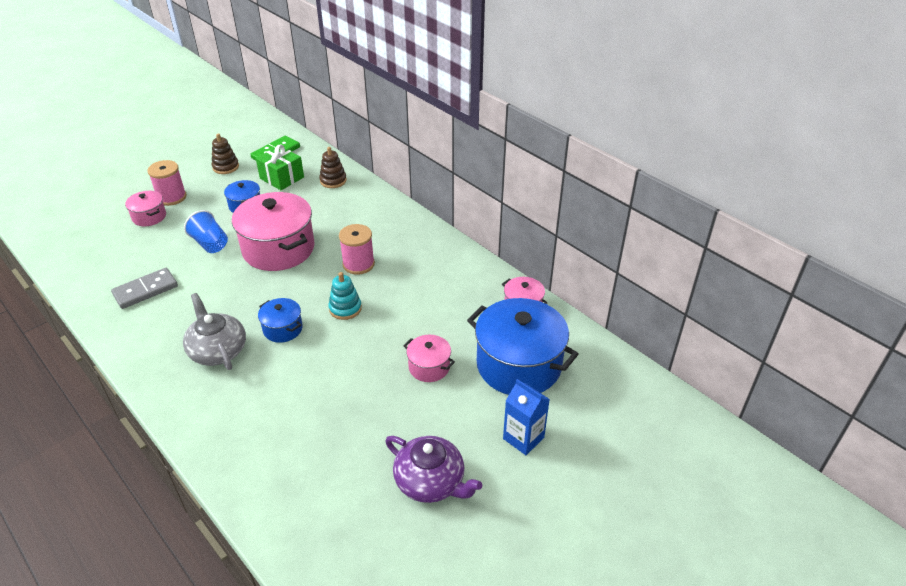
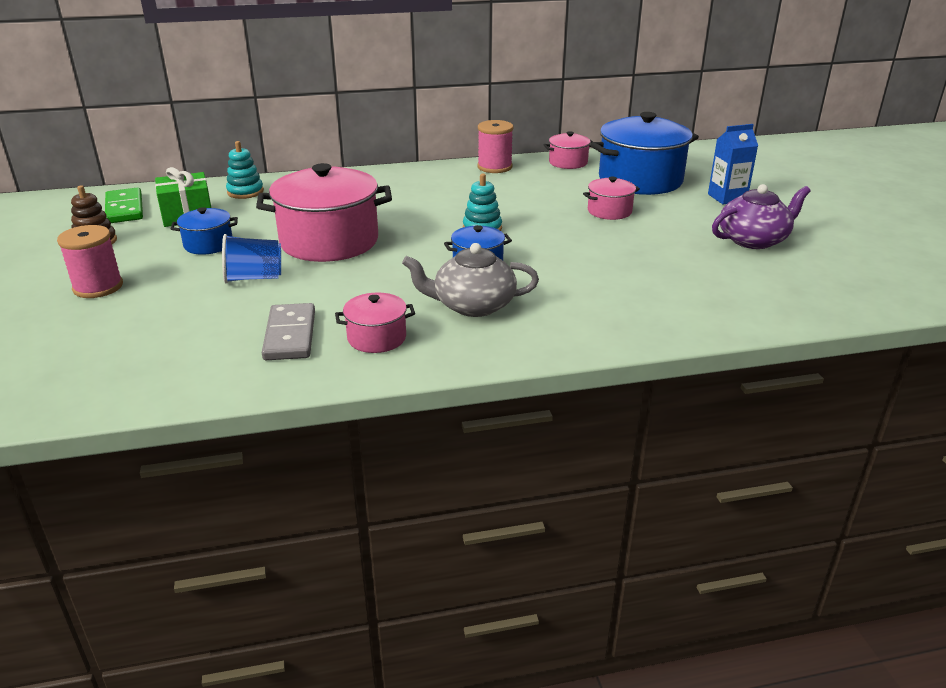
camera: 60 degrees left, 10 degrees down
pink pot [125,191,166,226] -> pink pot moved to [335,293,415,353]
brown stacking toy [319,147,347,188] -> turquoise stacking toy [226,141,264,199]
pink spool [339,224,375,275] -> pink spool moved to [478,120,513,173]

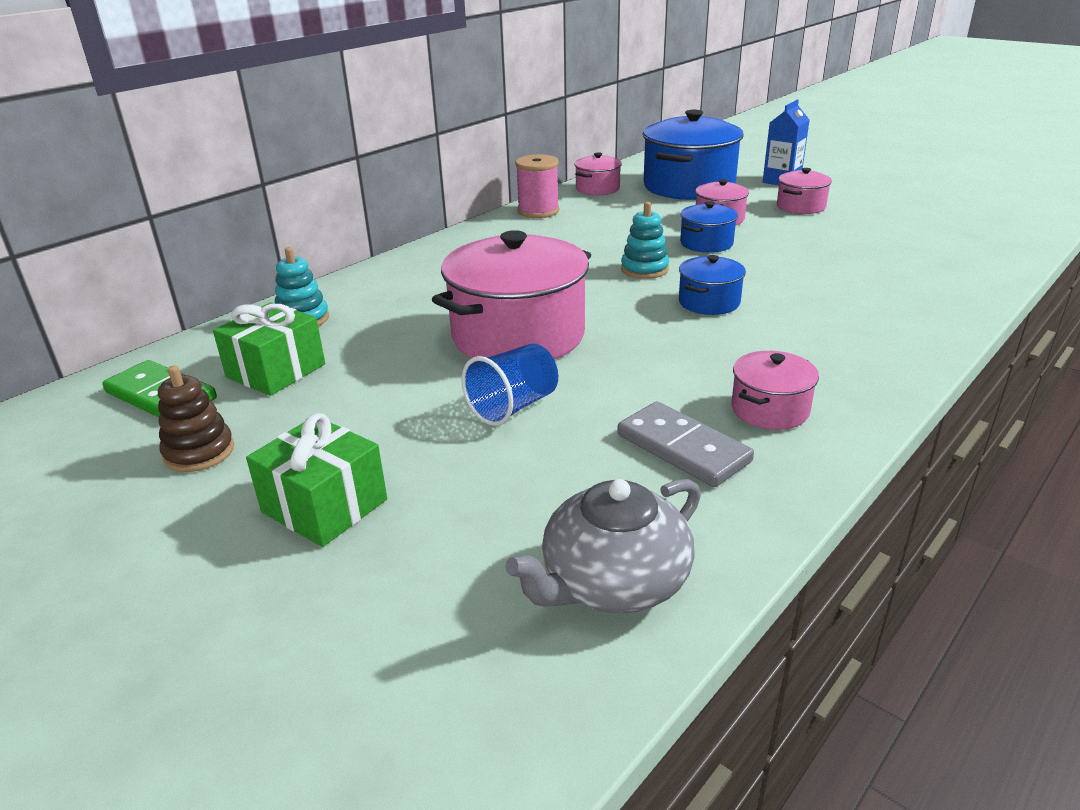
camera: 35 degrees left, 0 degrees up
pink spool [57,225,123,298] -> green gift [246,413,387,547]
blue pot [171,207,238,255] -> blue pot moved to [680,201,738,253]
grey teapot [402,243,539,317] -> grey teapot moved to [505,479,701,613]
purple teapot [712,184,811,249] -> none
none -> pink pot [777,168,832,214]

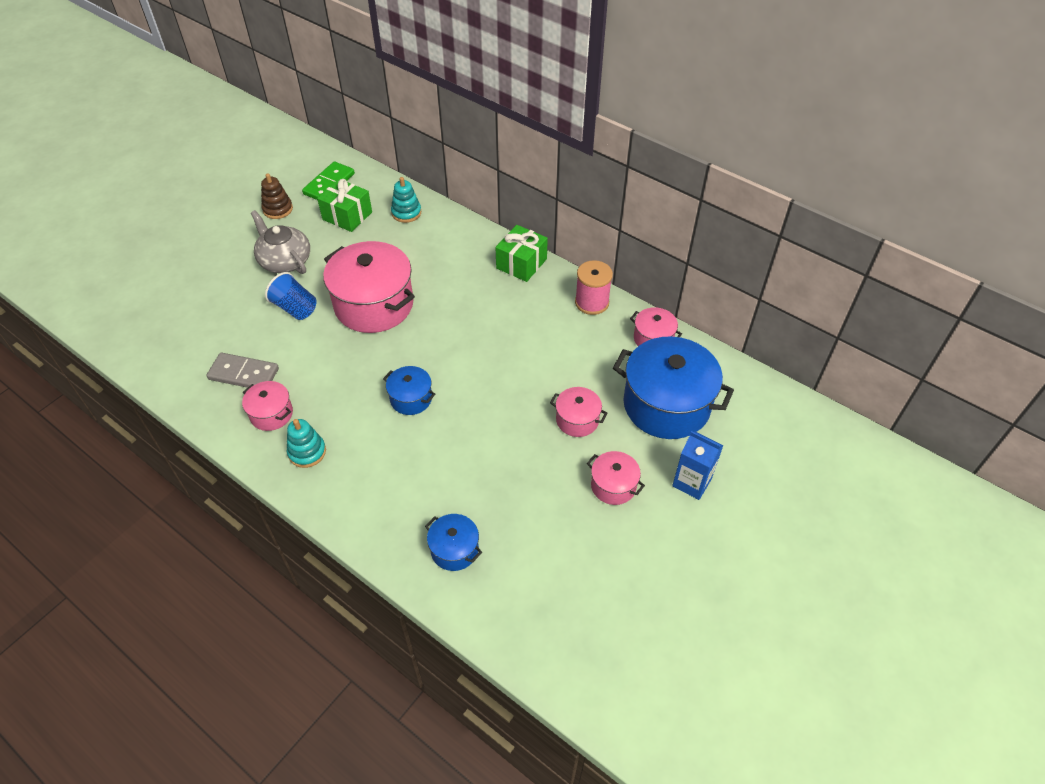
camera: 85 degrees right, 20 degrees up
green gift [246,413,387,547] -> green gift moved to [495,225,548,282]
grey teapot [505,479,701,613] -> grey teapot moved to [251,210,310,274]
grey domino [617,402,754,487] -> grey domino turned 60 degrees clockwise [207,353,279,388]
turquoise stacking toy [621,202,669,279] -> turquoise stacking toy moved to [287,419,326,468]
blue pot [680,201,738,253] -> blue pot moved to [425,514,482,571]

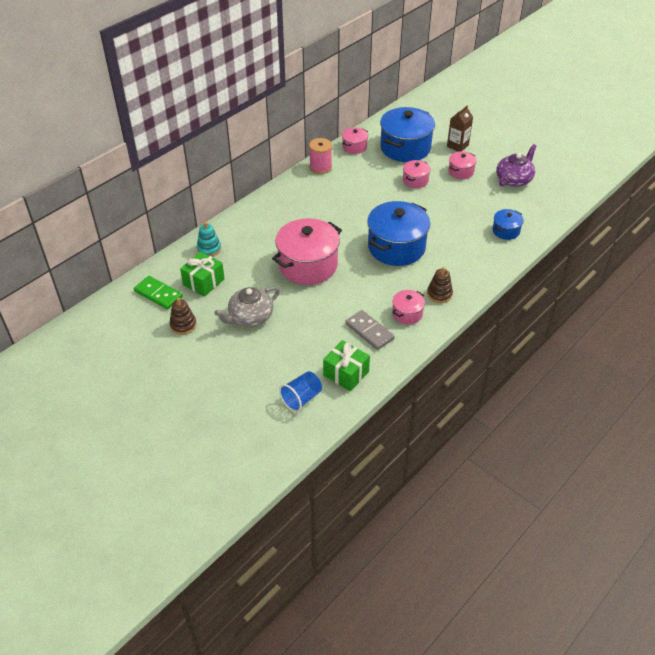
camera: 85 degrees left, 5 degrees down
grey domino [207,353,279,388] -> grey domino turned 60 degrees counterclockwise [345,310,395,350]
blue cup [265,272,317,320] -> blue cup moved to [279,371,322,412]
turquoise stacking toy [287,419,326,468] -> brown stacking toy [427,267,453,303]
blue pot [383,366,436,415] -> blue pot [367,201,430,266], size x2.05
green gift [495,225,548,282] -> green gift moved to [323,340,370,391]
blue carton [672,431,724,500] -> brown carton [447,105,473,152]
none -> purple teapot [496,144,537,187]

